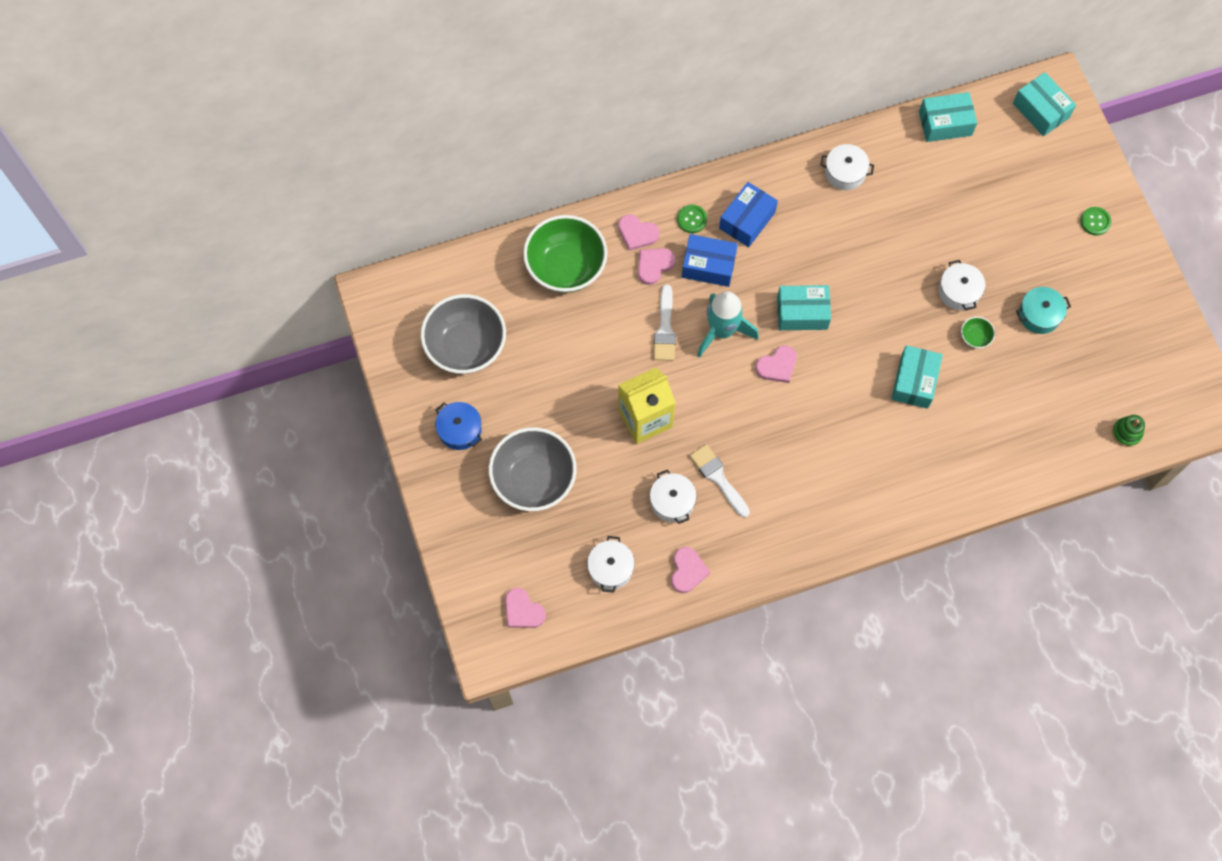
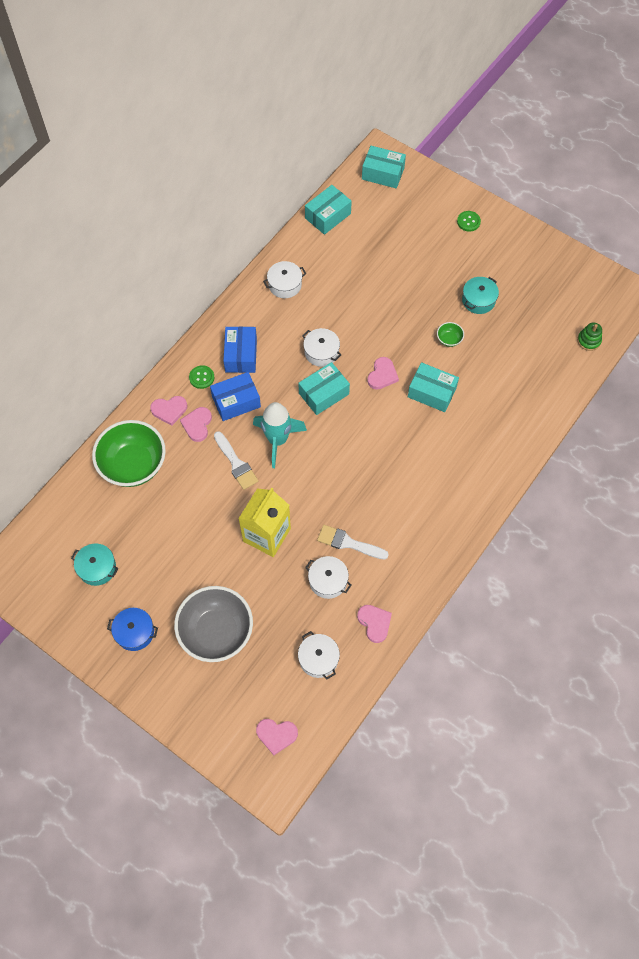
camera: 35 degrees left, 5 degrees down
grey bowl [421,294,506,374] -> turquoise pot [71,544,118,586]
pink heart [755,345,797,383] -> pink heart moved to [367,357,399,389]
turquoise box [891,345,943,409] -> turquoise box turned 45 degrees counterclockwise [408,362,459,412]
white pot [939,260,985,310] -> white pot moved to [302,328,341,367]

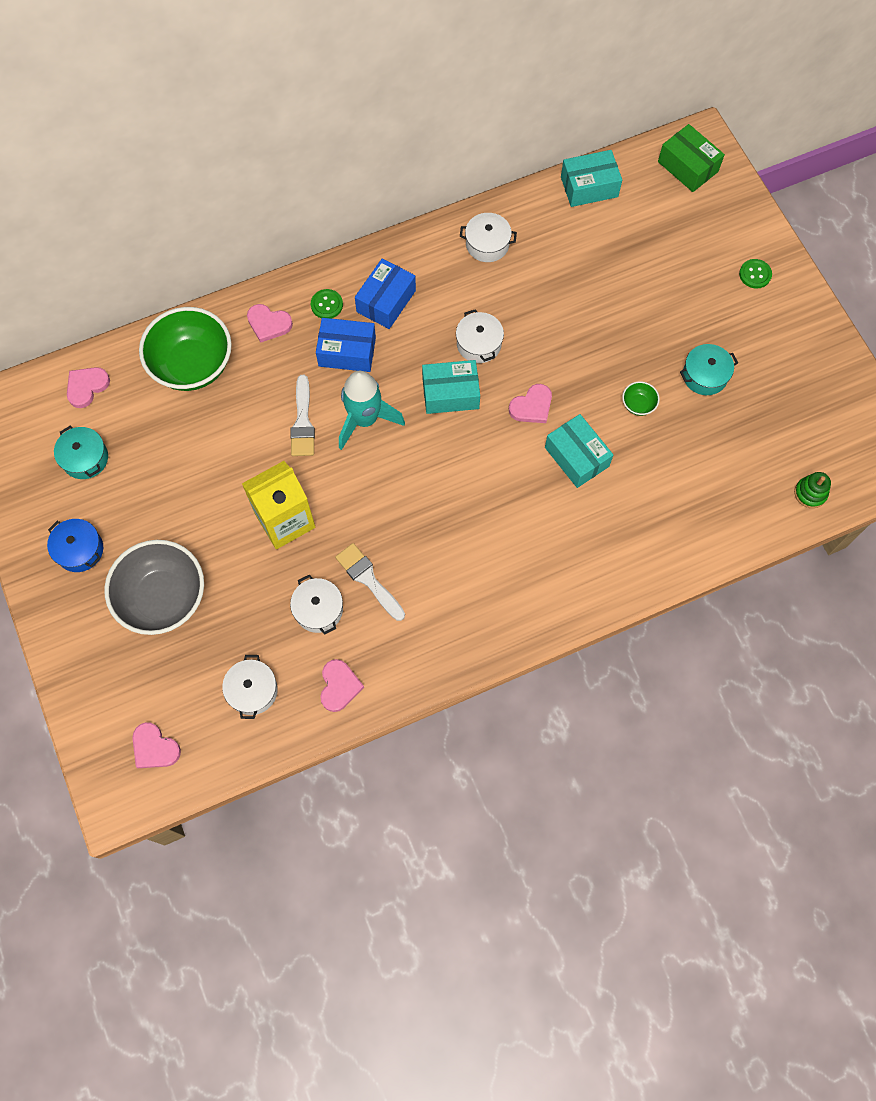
camera: 30 degrees right, 5 degrees up
pink heart [180,407,212,442] -> pink heart moved to [67,367,110,408]
turquoise box [362,146,406,188] -> green box [658,124,725,192]

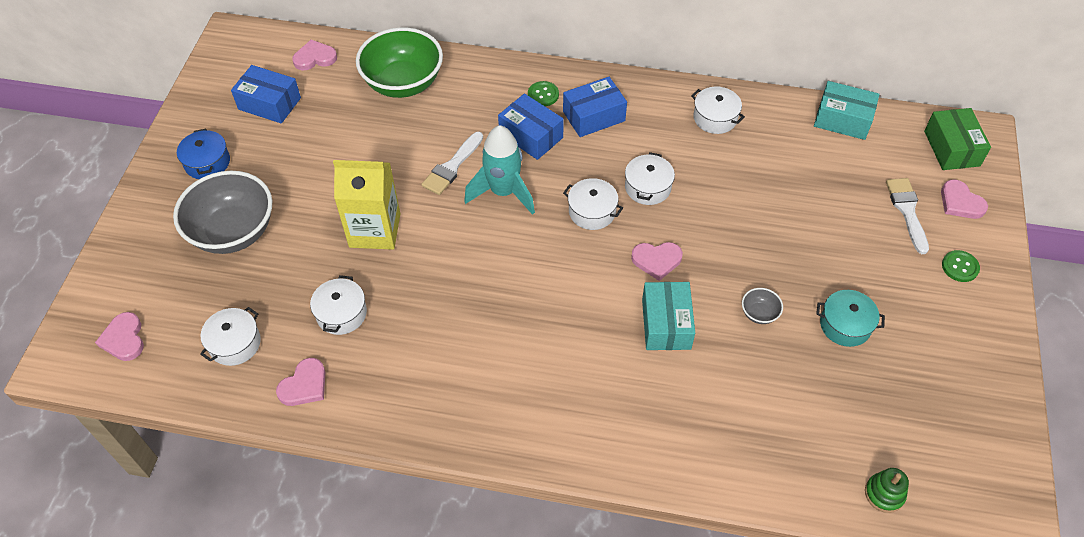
camera: 35 degrees right, 15 degrees down
turquoise pot [54,426,108,479] -> blue box [231,65,301,124]
pink heart [247,304,293,343] -> pink heart moved to [941,180,988,219]
white brush [335,543,405,621] -> white brush moved to [886,178,929,254]
turquoise box [422,360,480,414] -> white pot [563,178,623,230]
green bowl [622,381,660,416] -> grey bowl [742,288,783,324]

